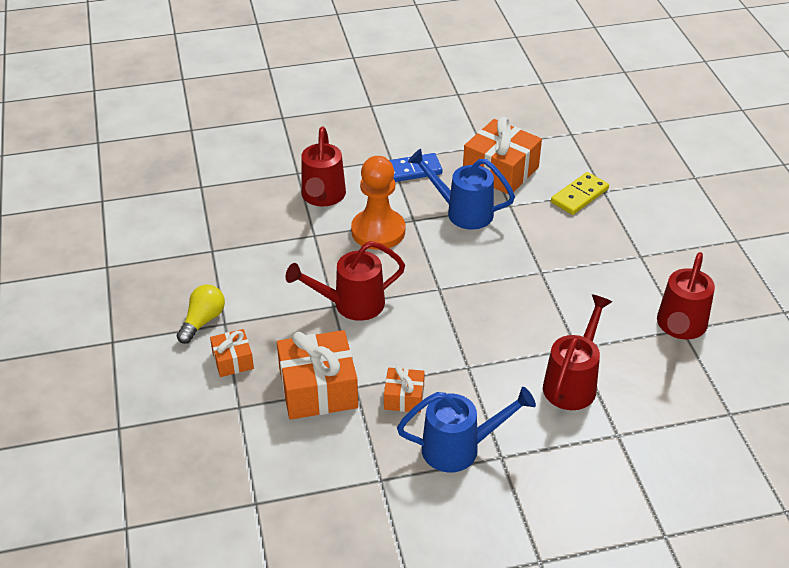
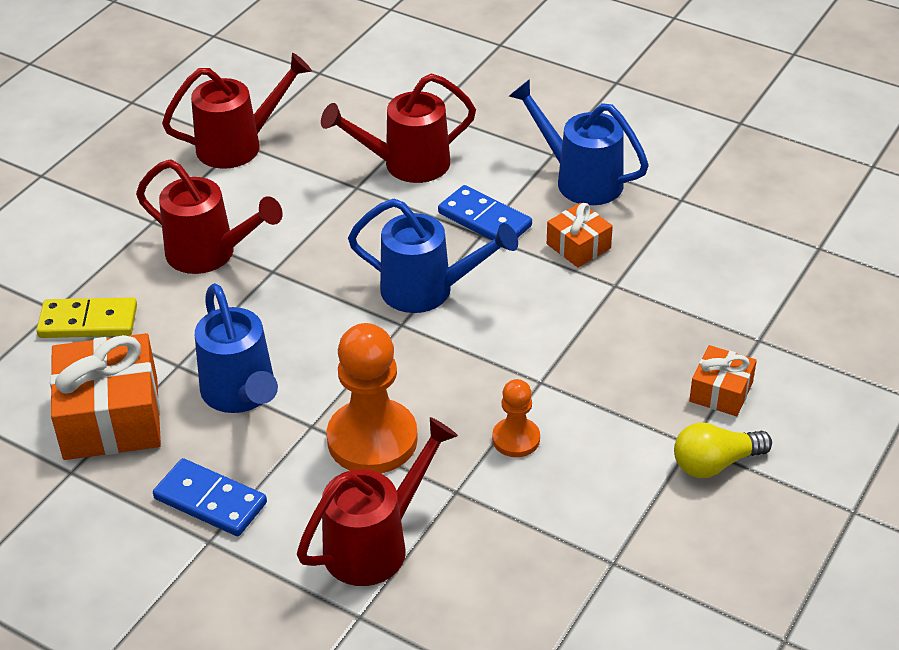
camera: 135 degrees left, 0 degrees up
orange gift [277,330,358,420] -> none
red watering can [286,241,405,321] -> red watering can moved to [136,159,283,274]
none -> blue watering can [348,199,518,313]
none -> blue domino [438,185,532,240]
none -> orange pawn [492,379,540,457]

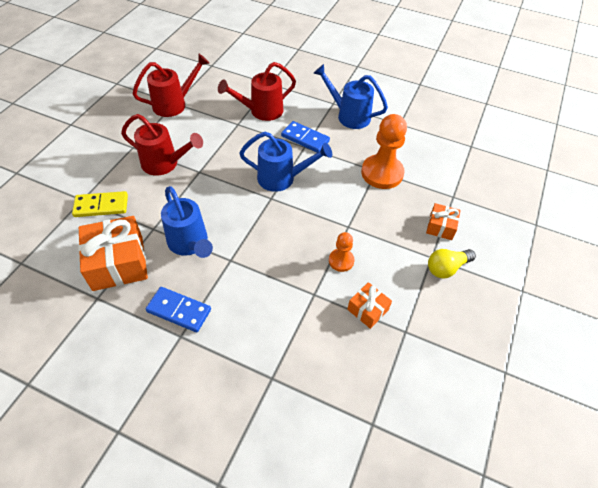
camera: 10 degrees left, 10 degrees up
red watering can [297,417,458,586] -> none
orange pawn [327,323,418,473] -> orange pawn moved to [361,114,407,189]
orange gift [547,203,613,267] -> orange gift moved to [347,282,392,329]

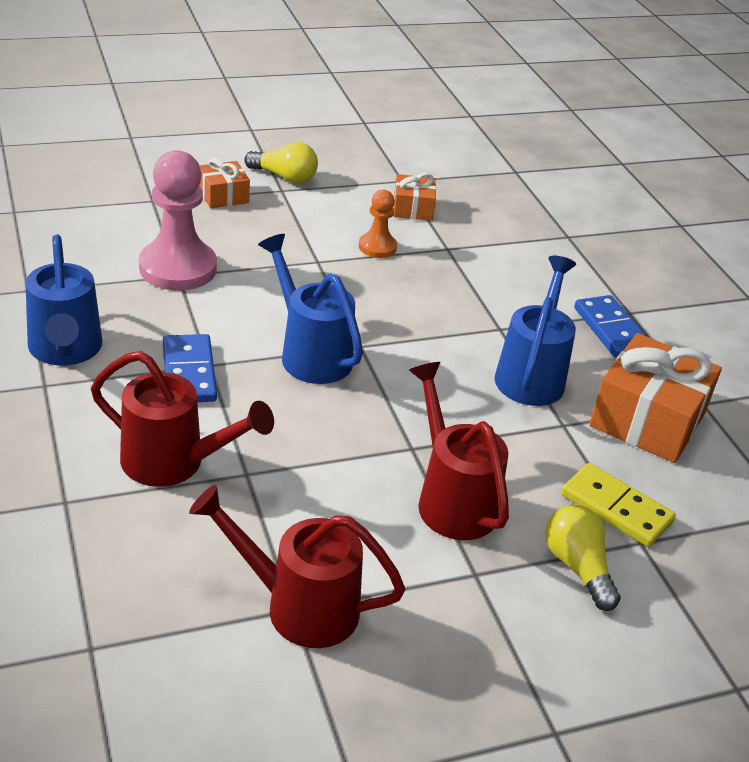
camera: 135 degrees left, 15 degrees down
orange pawn [361,114,407,189] -> pink pawn [139,150,217,291]
none -> yellow light bulb [545,505,621,611]

